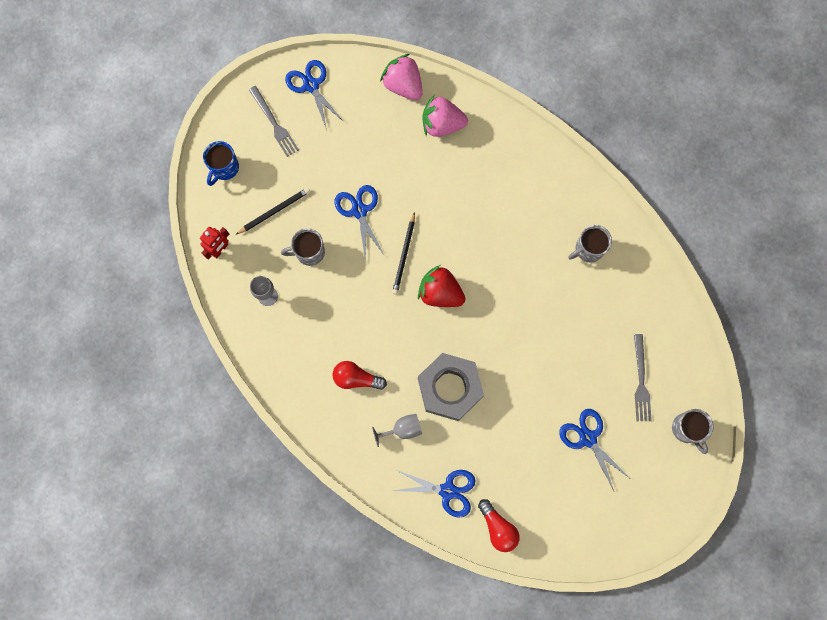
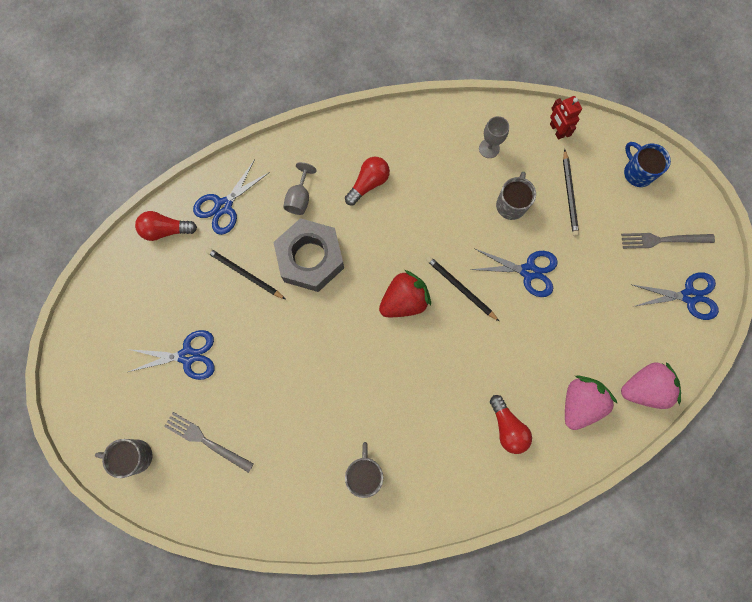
camera: 120 degrees right, 0 degrees up
none -> black pencil [206,248,285,299]
none -> red light bulb [490,395,532,454]

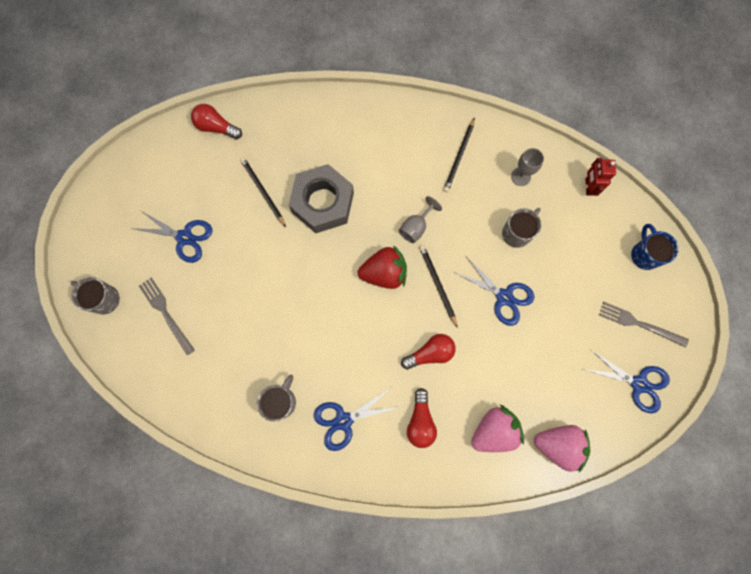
camera: 25 degrees right, 0 degrees up
blue scissors [193,159,270,235] -> blue scissors moved to [314,388,400,451]
grey goblet [283,162,317,215] -> grey goblet moved to [399,196,442,243]
red light bulb [345,157,390,205] -> red light bulb moved to [401,334,456,370]
black pencil [563,149,579,236] -> black pencil moved to [443,118,475,192]

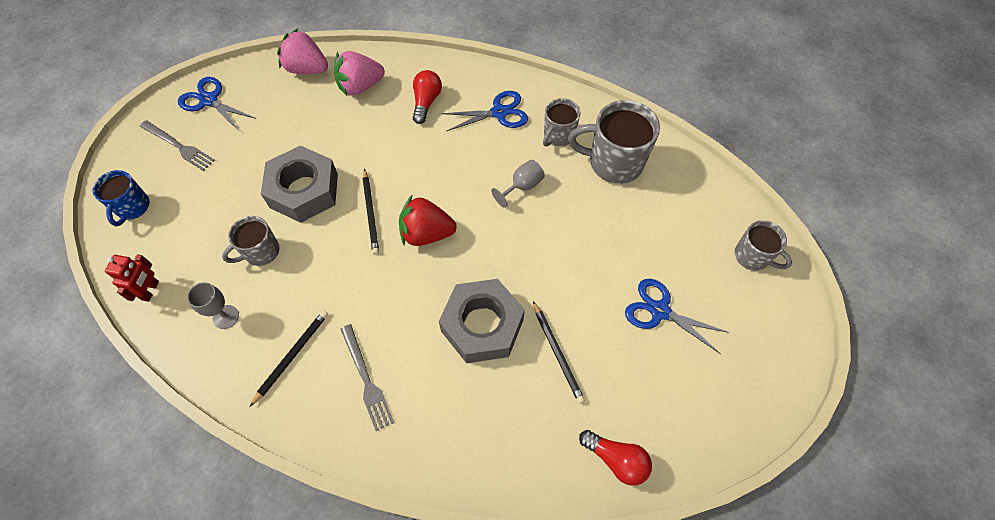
camera: 170 degrees left, 15 degrees down
grey fork [139,278,195,355] -> grey fork moved to [341,324,394,431]
grey goblet [399,196,442,243] -> grey goblet moved to [491,160,545,208]
red light bulb [401,334,456,370] -> none
blue scissors [453,257,534,326] -> grey nut [261,145,338,223]
none -> grey mug [568,100,660,184]

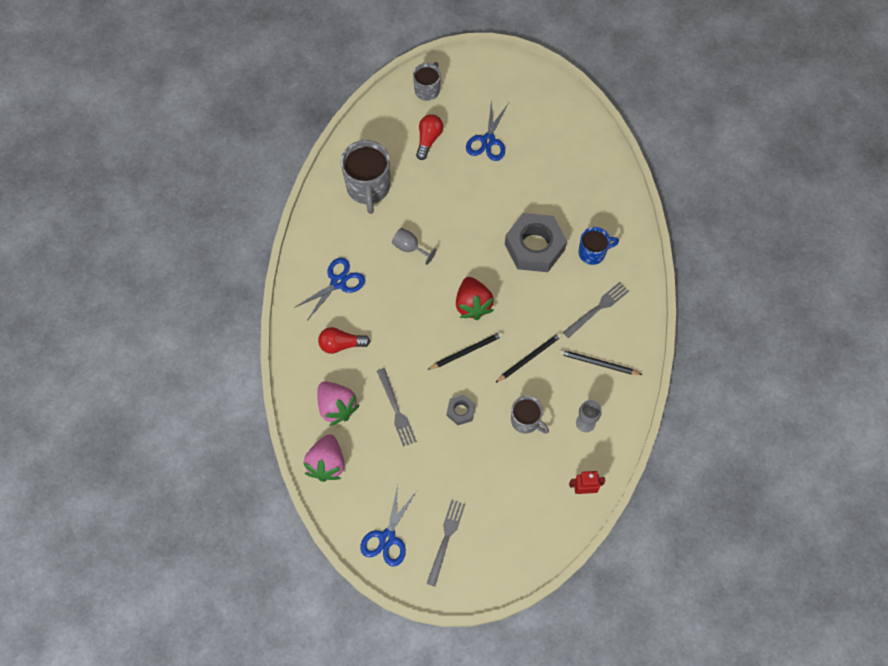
camera: 105 degrees left, 5 degrees up
blue mug [93,170,150,226] -> blue mug moved to [579,227,619,265]
grey nut [261,145,338,223] -> grey nut [447,394,475,425], size x0.47
blue scissors [442,91,528,131] -> blue scissors turned 75 degrees clockwise [294,258,365,319]
black pencil [533,301,585,404] -> black pencil moved to [495,332,562,383]
grey mug [543,98,580,147] -> none
red light bulb [579,430,652,486] -> red light bulb moved to [416,114,443,160]
none -> grey fork [377,368,417,447]

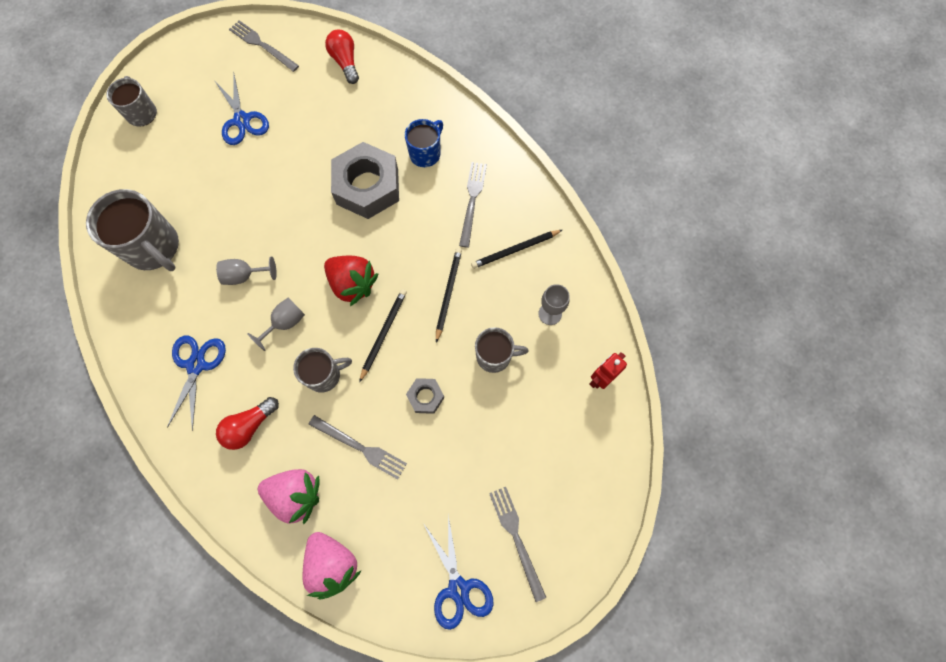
camera: 40 degrees left, 5 degrees up
red light bulb [416,114,443,160] -> red light bulb moved to [325,30,359,84]
none -> grey fork [229,20,299,72]
none -> grey goblet [247,298,305,351]
none -> grey mug [293,348,352,393]

